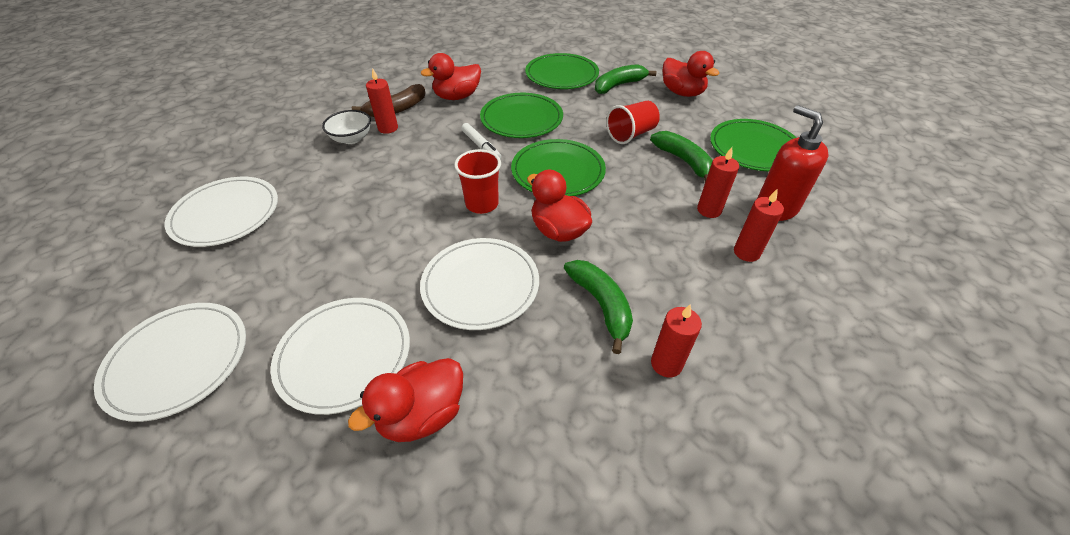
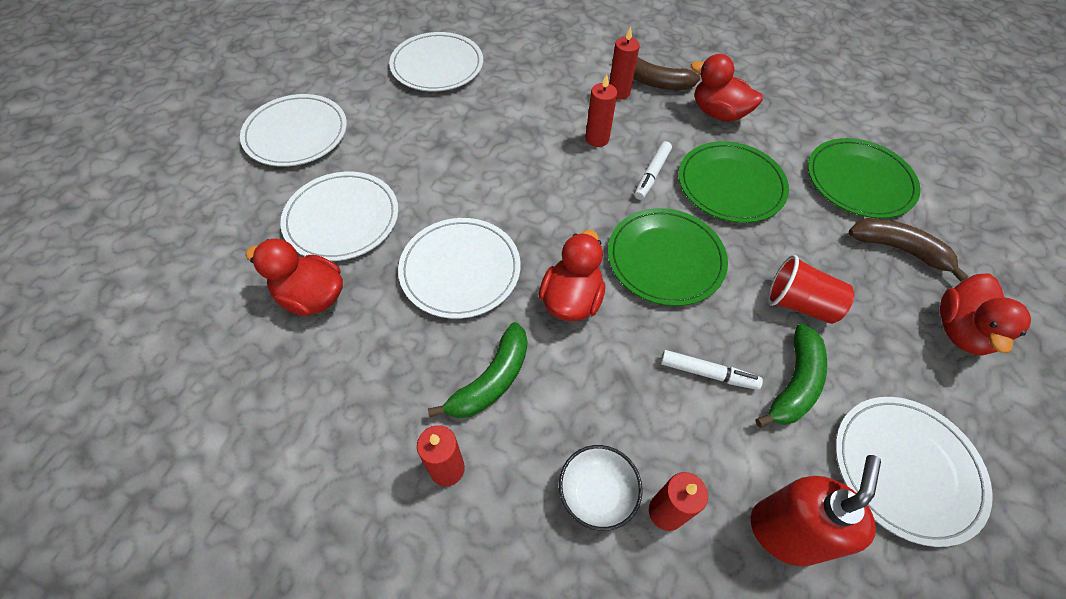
camera: 60 degrees right, 10 degrees up
white bowl [322,110,371,144] -> white bowl moved to [559,445,643,531]
red cup [454,149,501,214] -> none
green banana [595,64,657,94] -> brown banana [849,218,968,282]
red candle [697,147,739,218] -> red candle moved to [585,74,617,147]
green plate [710,119,797,171] -> white plate [835,397,993,547]
none -> white marker [661,350,763,390]

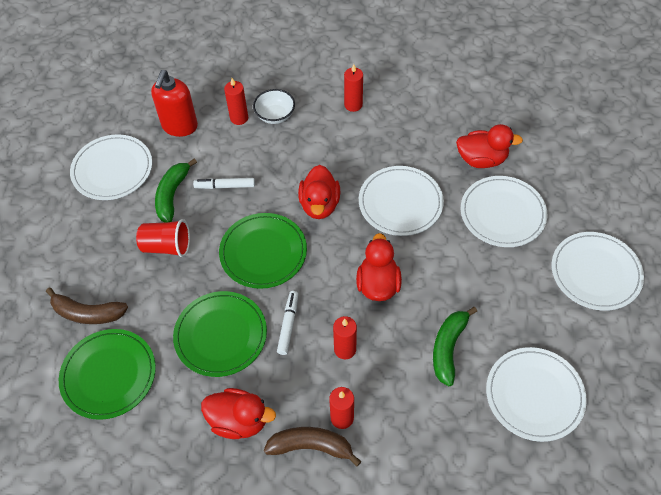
camera: 165 degrees right, 0 degrees up
green banana [428,322,527,418] -> green banana moved to [433,307,477,386]
red duck [940,273,1031,356] -> red duck moved to [356,233,402,301]

